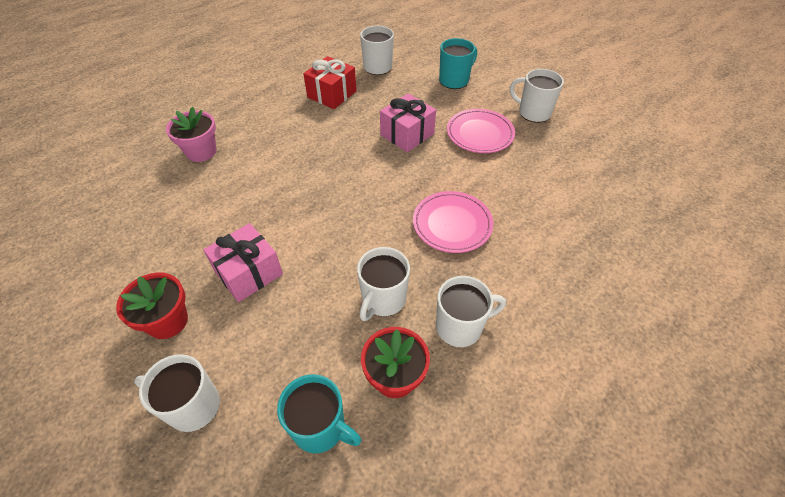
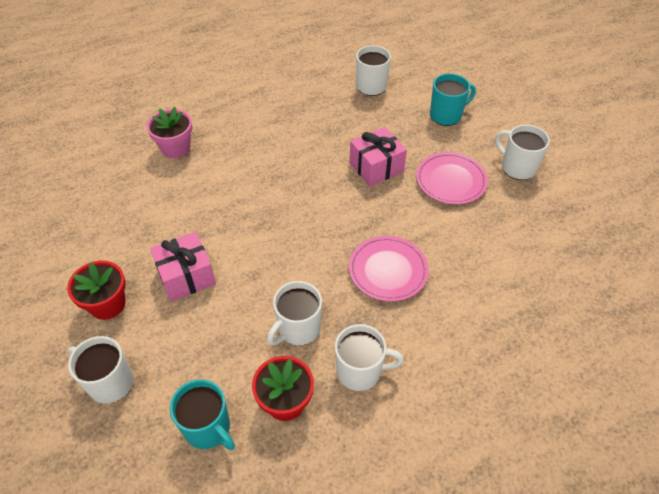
camera: 15 degrees right, 0 degrees up
red gift [303,56,357,109] -> none

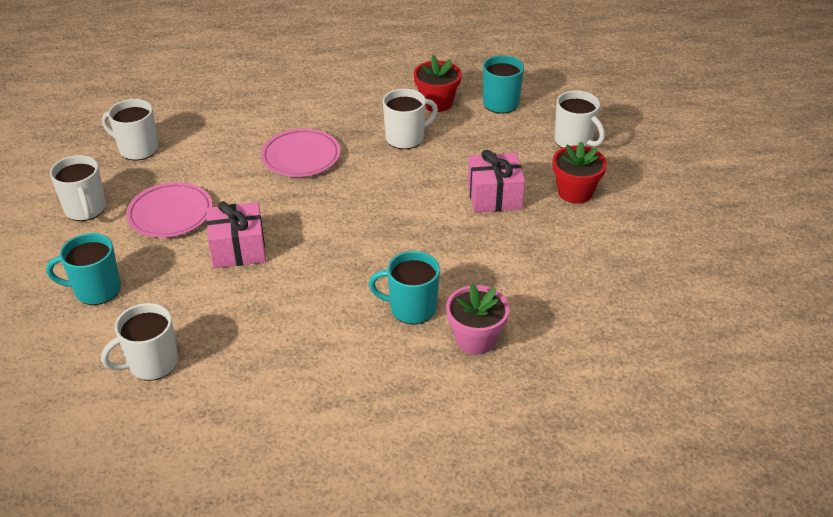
camera: 160 degrees left, 10 degrees down
white mug [335,324,404,391] -> white mug moved to [102,99,158,161]
none -> turquoise mug [369,251,440,324]

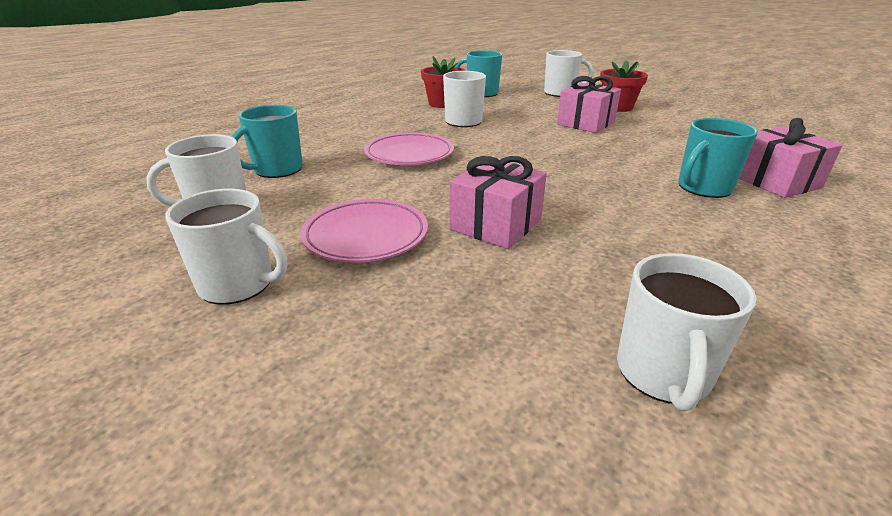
camera: 45 degrees left, 10 degrees down
turquoise mug [46,233,121,305] -> turquoise mug moved to [231,105,303,178]
pink flower pot [446,283,510,354] -> pink gift [739,118,842,198]

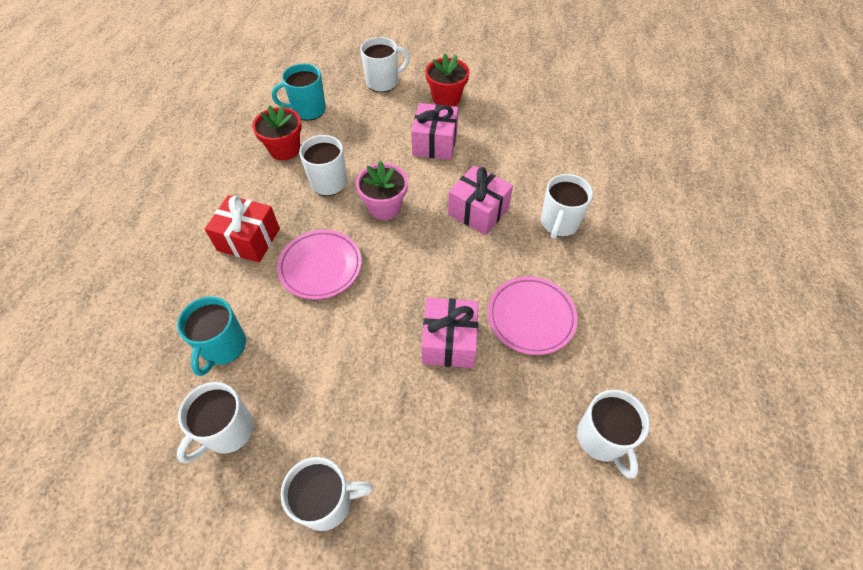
camera: 30 degrees left, 25 degrees up
pink plate [300,199,428,263] -> pink plate moved to [488,276,577,355]
turquoise mug [678,118,758,198] -> white mug [541,174,593,239]
pink gift [739,118,842,198] -> pink gift moved to [448,165,513,235]
none -> red gift [205,195,280,263]
none -> pink flower pot [356,161,408,220]

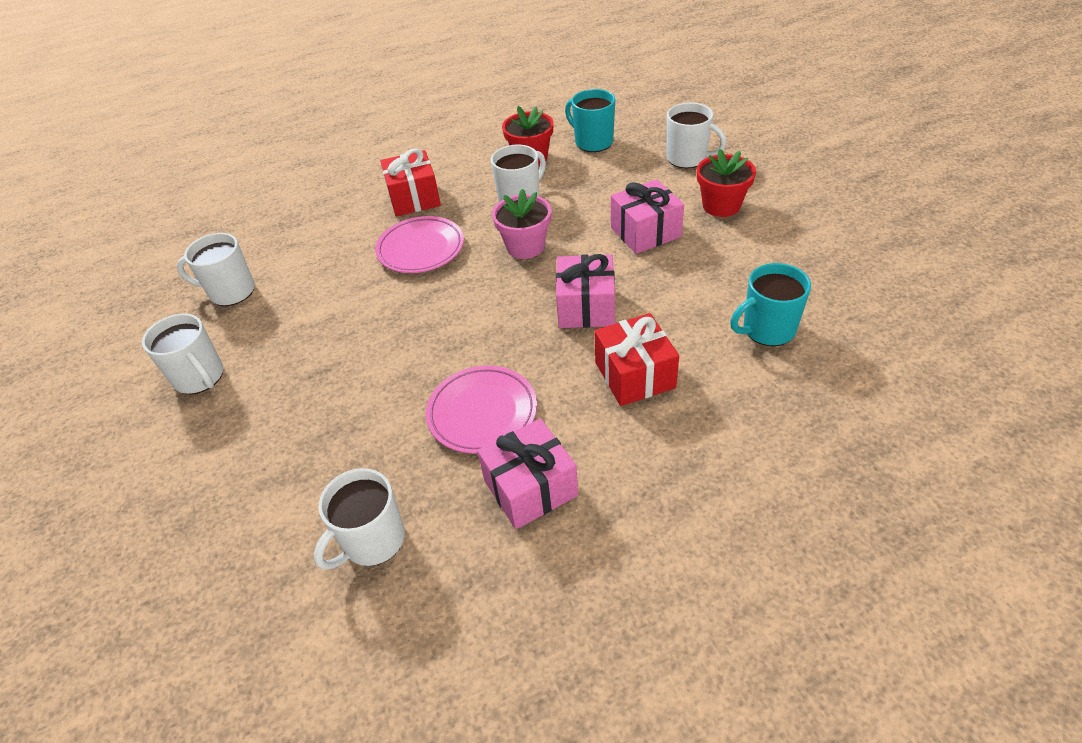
camera: 60 degrees right, 10 degrees down
turquoise mug [177,296,246,376] -> turquoise mug moved to [730,263,811,346]
pink gift [422,298,478,368] -> pink gift moved to [477,419,578,529]
white mug [541,174,593,239] -> red gift [594,313,679,406]

